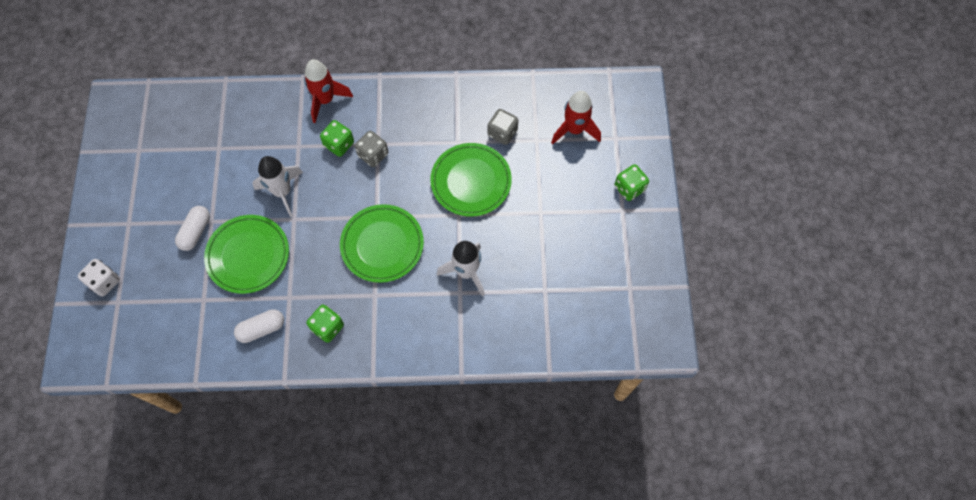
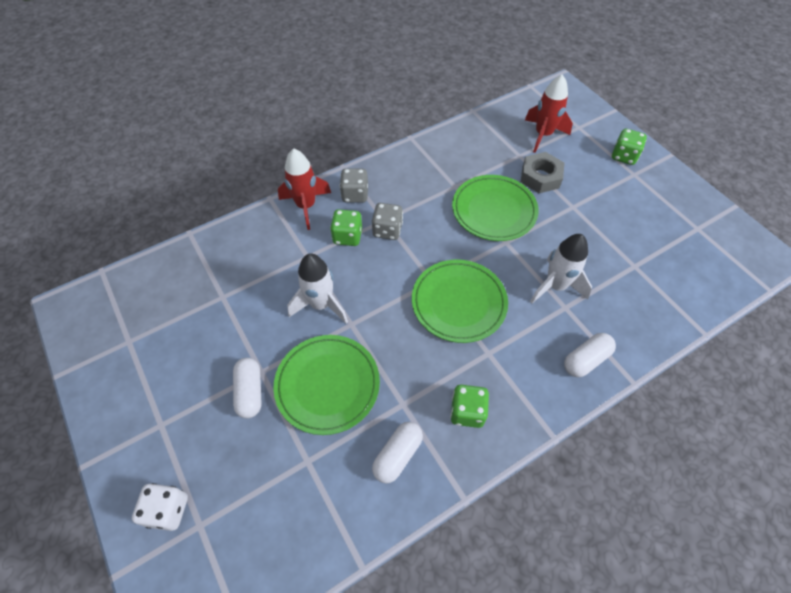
camera: 30 degrees left, 10 degrees down
grey dice [488,109,518,145] -> grey dice moved to [340,168,368,203]
none -> grey nut [521,152,564,193]
none -> white capsule [564,333,616,377]

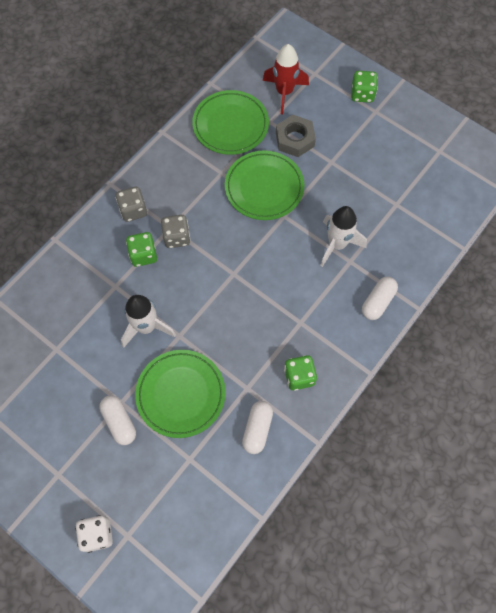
camera: 20 degrees left, 10 degrees up
red rocket [278,148,331,230] -> none
green plate [412,260,508,343] -> green plate moved to [192,90,269,155]

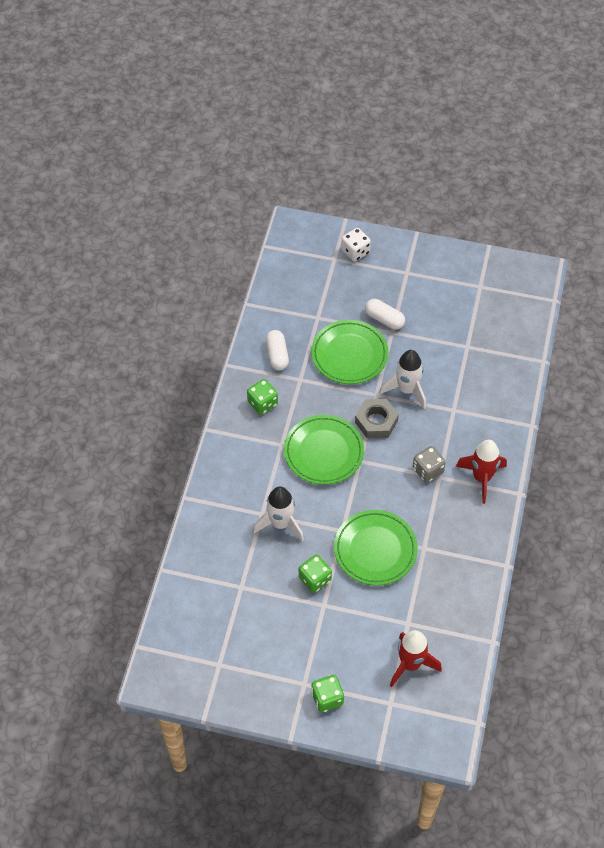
camera: 155 degrees right, 10 degrees down
grey dice [116,187,147,222] -> red rocket [456,440,507,504]
green dice [126,232,157,267] -> green dice moved to [299,555,332,593]
green plate [192,90,269,155] -> green plate moved to [284,415,364,485]
grey nut [276,115,316,157] -> grey nut moved to [355,399,399,438]
white capsule [362,277,398,320] -> none

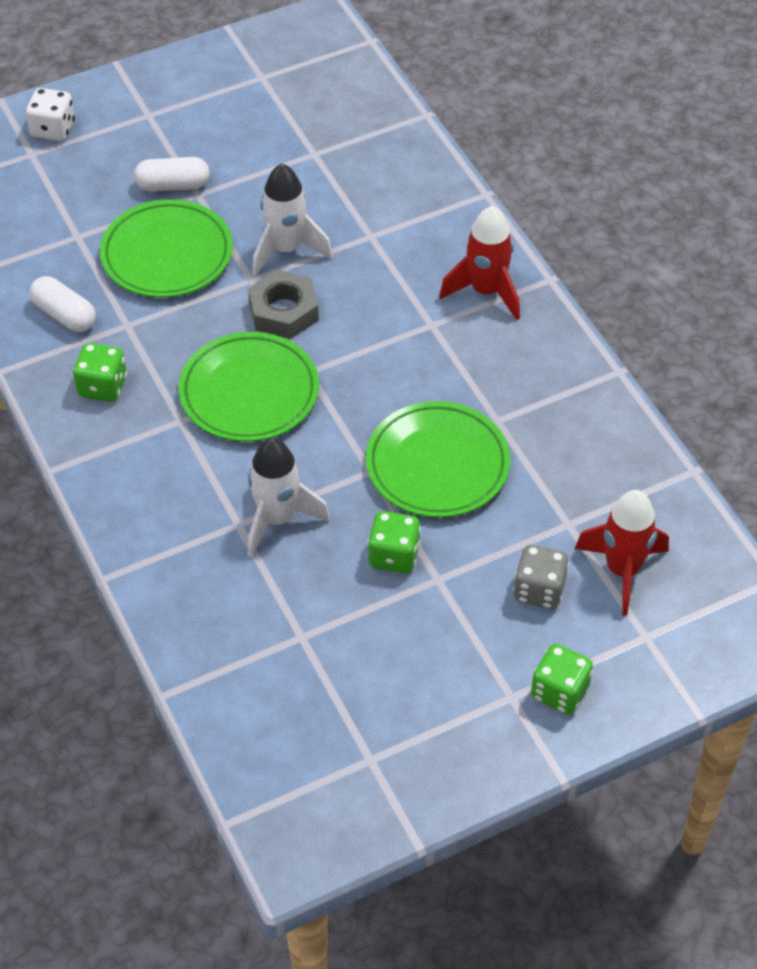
camera: 40 degrees left, 5 degrees down
grey dice [413,446,446,483] -> grey dice moved to [513,545,569,609]

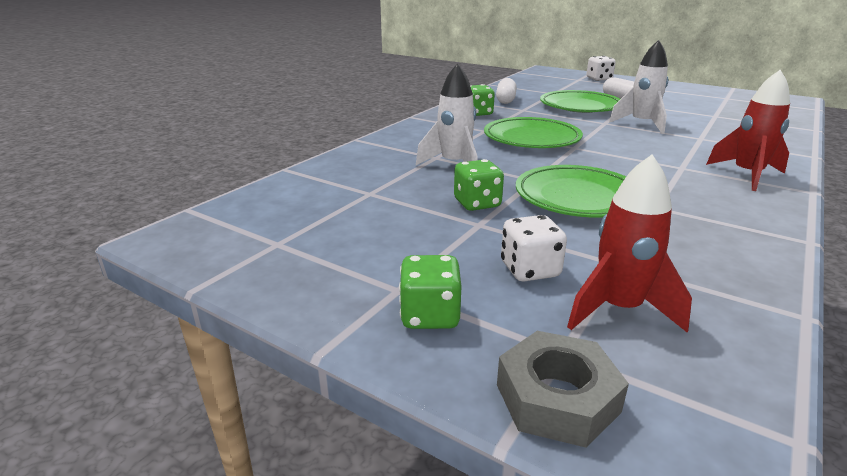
camera: 60 degrees right, 25 degrees down
grey nut [248,270,319,339] -> grey nut moved to [497,331,629,448]
grey dice [513,545,569,609] -> white dice [501,215,567,281]

